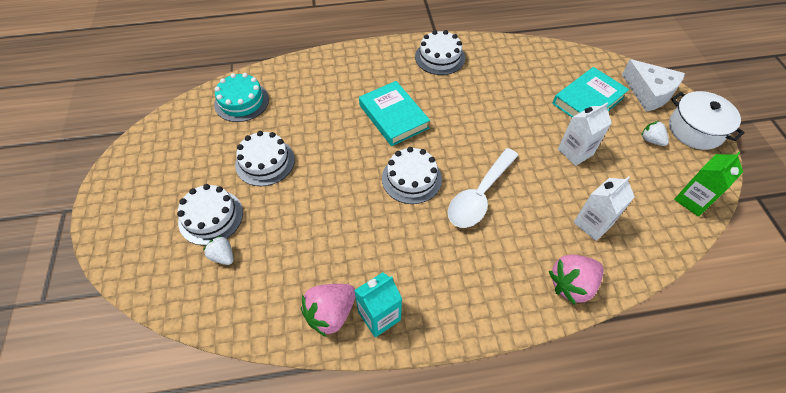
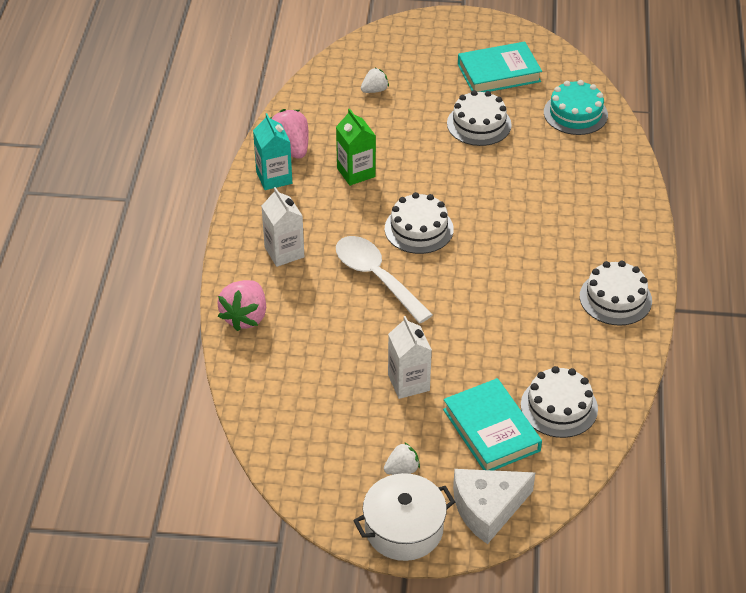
camera: 105 degrees right, 10 degrees down
white cake [177,184,243,245] -> white cake moved to [521,366,598,438]
turquoise book [359,81,430,146] -> turquoise book moved to [458,41,542,92]
pink strawberry [549,255,604,305] -> pink strawberry turned 150 degrees counterclockwise [217,280,266,331]
white carton [573,176,635,241] -> white carton moved to [262,187,304,267]
green carton [674,152,743,217] -> green carton moved to [336,109,376,186]

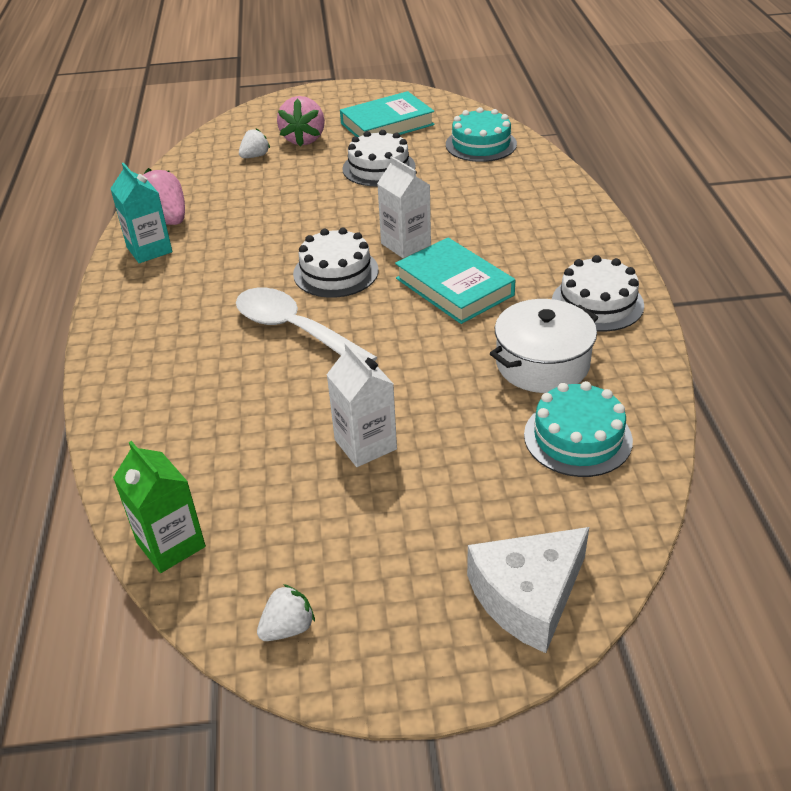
camera: 10 degrees left, 5 degrees down
pink strawberry [217,280,266,331] -> pink strawberry moved to [277,96,325,147]
white carton [262,187,304,267] -> white carton moved to [377,156,431,258]
green carton [336,109,376,186] -> green carton moved to [113,441,206,573]
white pot [353,473,455,561] -> white pot moved to [490,299,598,393]
white strawberry [384,442,420,475] -> white strawberry moved to [257,584,315,641]
turquoise book [443,378,542,471] -> turquoise book moved to [395,238,515,324]
white cake [521,366,598,438] -> turquoise cake [524,381,633,477]

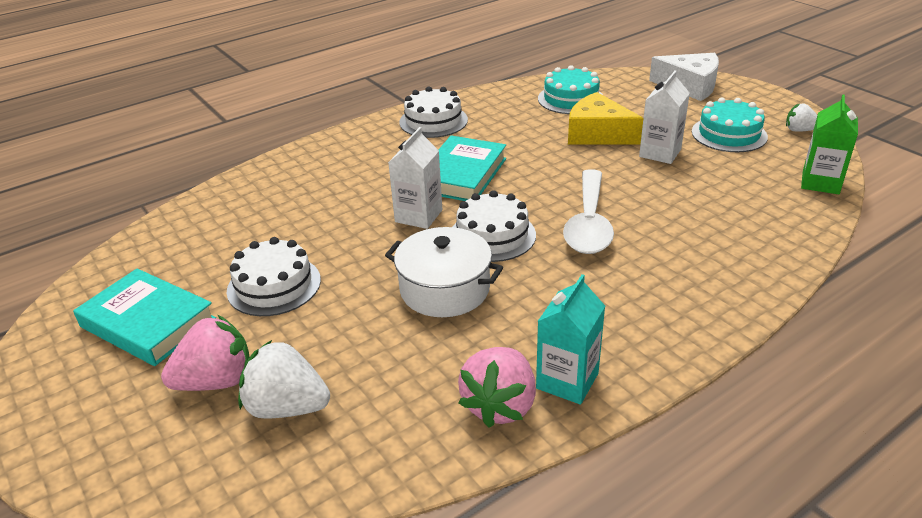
camera: 120 degrees left, 5 degrees down
white strawberry [239,129,270,158] -> white strawberry [238,340,330,419], size x1.73
turquoise cake [446,107,517,162] -> turquoise cake moved to [692,97,768,152]
white pot [490,299,598,393] -> white pot moved to [385,227,503,317]
none -> yellow cheese [568,92,643,145]

